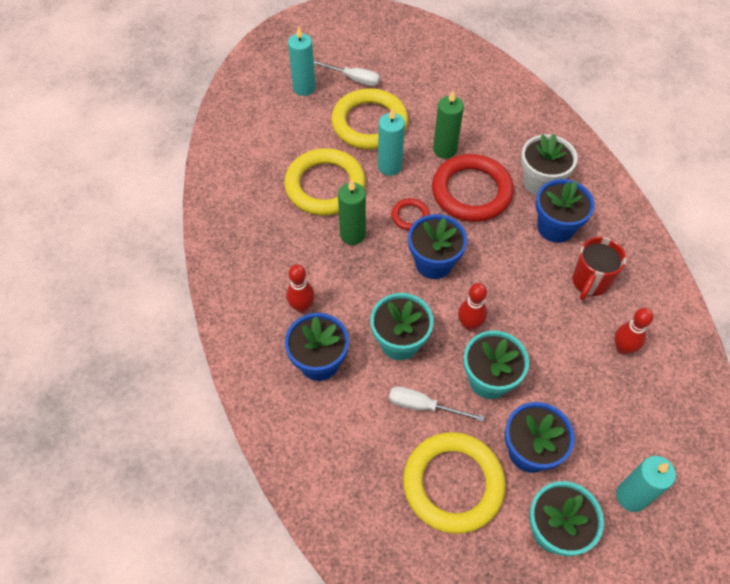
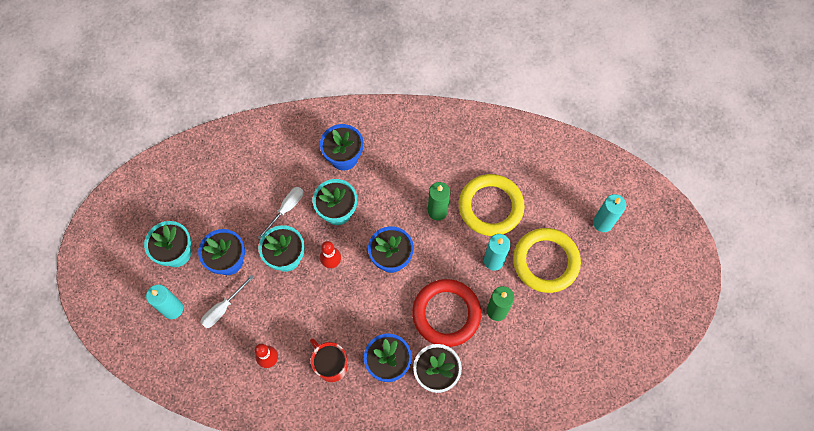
camera: 110 degrees right, 10 degrees up
red bowling pin [286,264,315,313] -> none
white screwdriver [314,61,380,86] -> white screwdriver moved to [200,275,254,328]
red ring [391,198,430,231] -> none
yellow ring [403,432,506,534] -> none

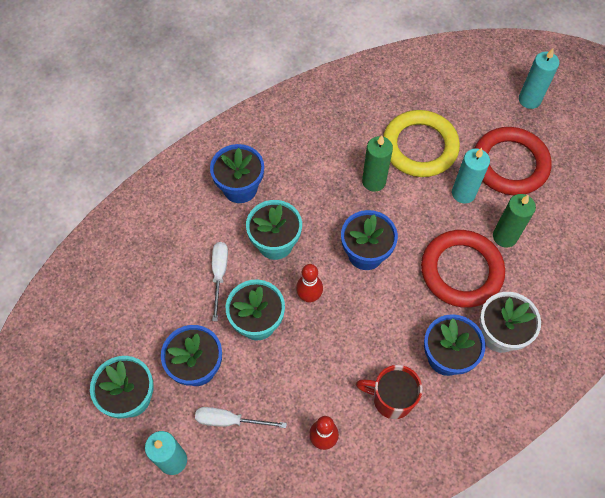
camera: 35 degrees left, 5 degrees down
white screwdriver [200,275,254,328] -> white screwdriver turned 90 degrees clockwise [195,407,287,428]
yellow ring [513,228,581,293] -> red ring [474,127,552,195]

